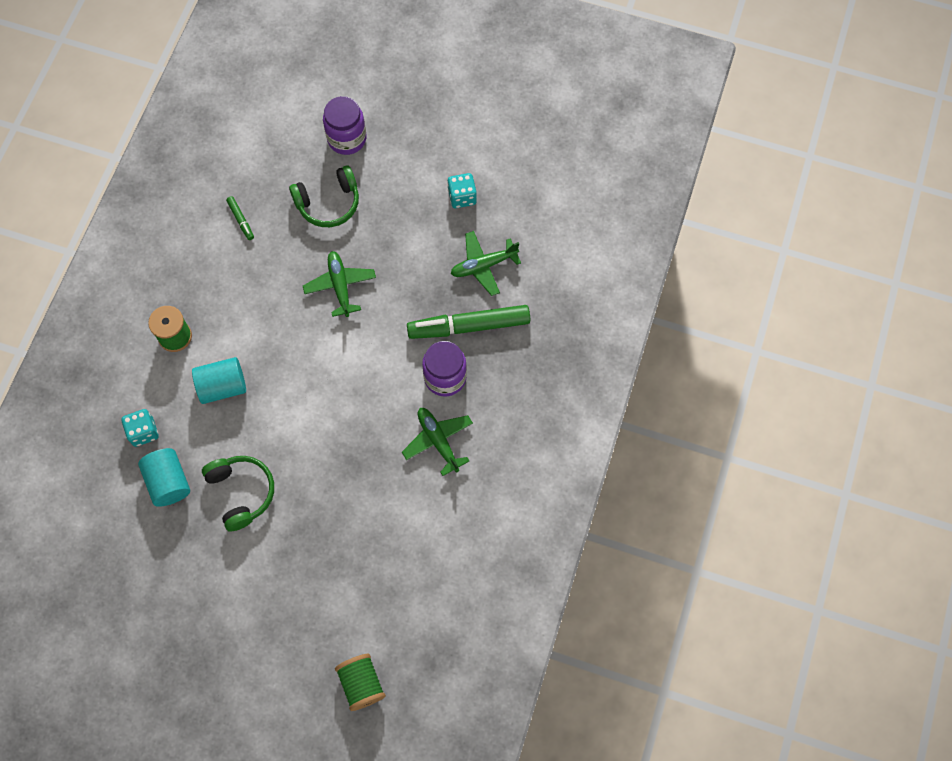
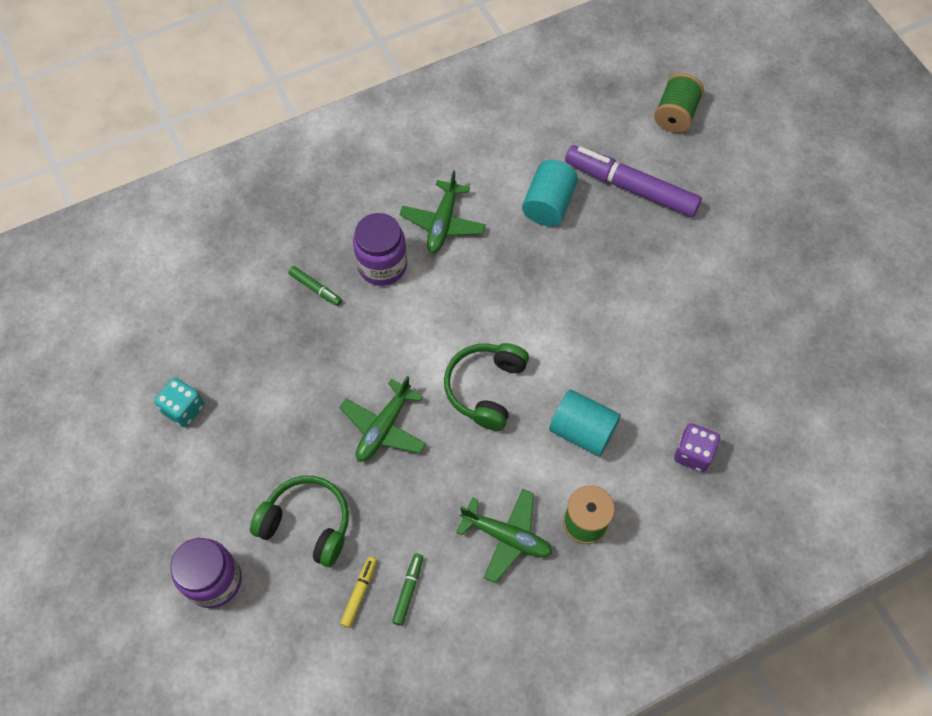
camera: 135 degrees left, 5 degrees down
turquoise dice [121,409,159,447] -> purple dice [674,423,720,472]
turquoise cylinder [138,448,190,507] -> turquoise cylinder moved to [522,160,578,226]
green headphones [202,456,274,532] -> green headphones moved to [444,343,529,431]
green marker [407,305,530,339] -> green marker [288,266,342,306], size x0.43
green plane [451,231,521,296] -> green plane moved to [456,489,552,583]
none -> yellow marker [340,557,377,628]
none -> purple marker [565,145,702,217]

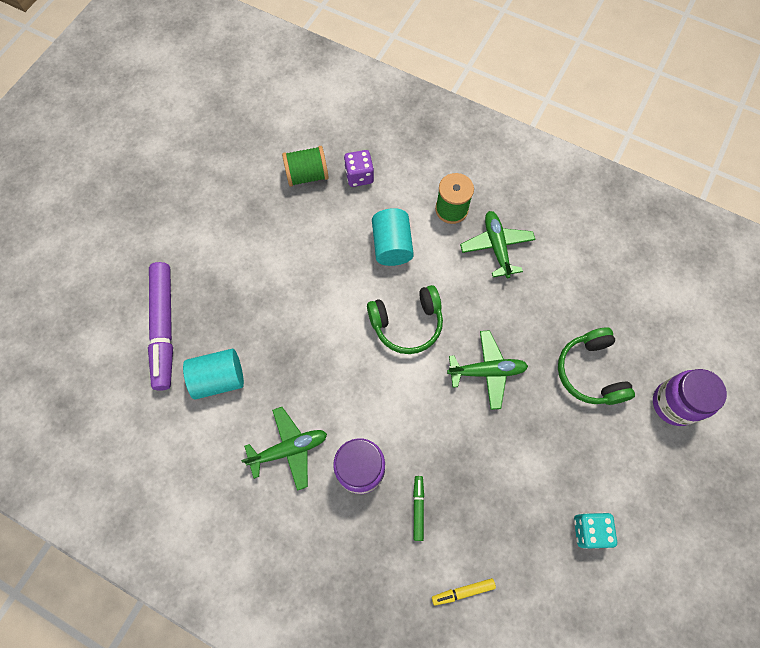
camera: 125 degrees left, 5 degrees up
yellow marker [340,557,377,628] -> yellow marker moved to [432,578,496,606]
green marker [392,553,423,626] -> none
green spool [654,73,704,133] -> green spool moved to [282,146,329,187]

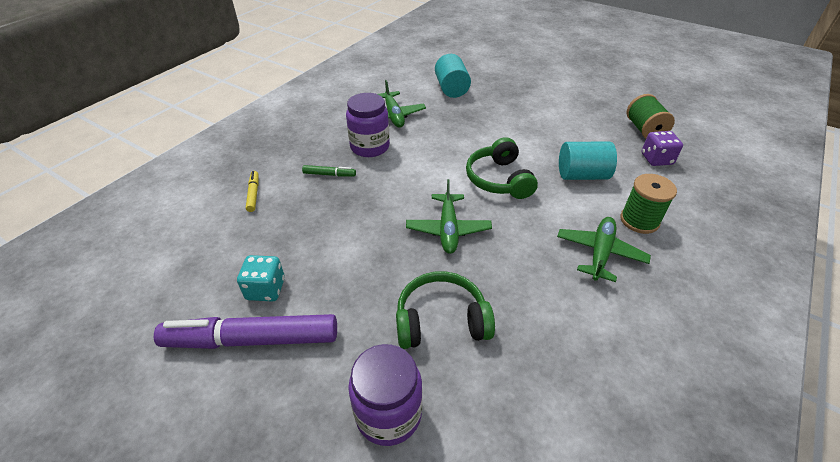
camera: 95 degrees right, 25 degrees down
purple marker [148,262,173,391] -> purple marker moved to [154,314,337,349]
green plane [460,211,536,278] -> green plane turned 60 degrees counterclockwise [557,217,651,282]

